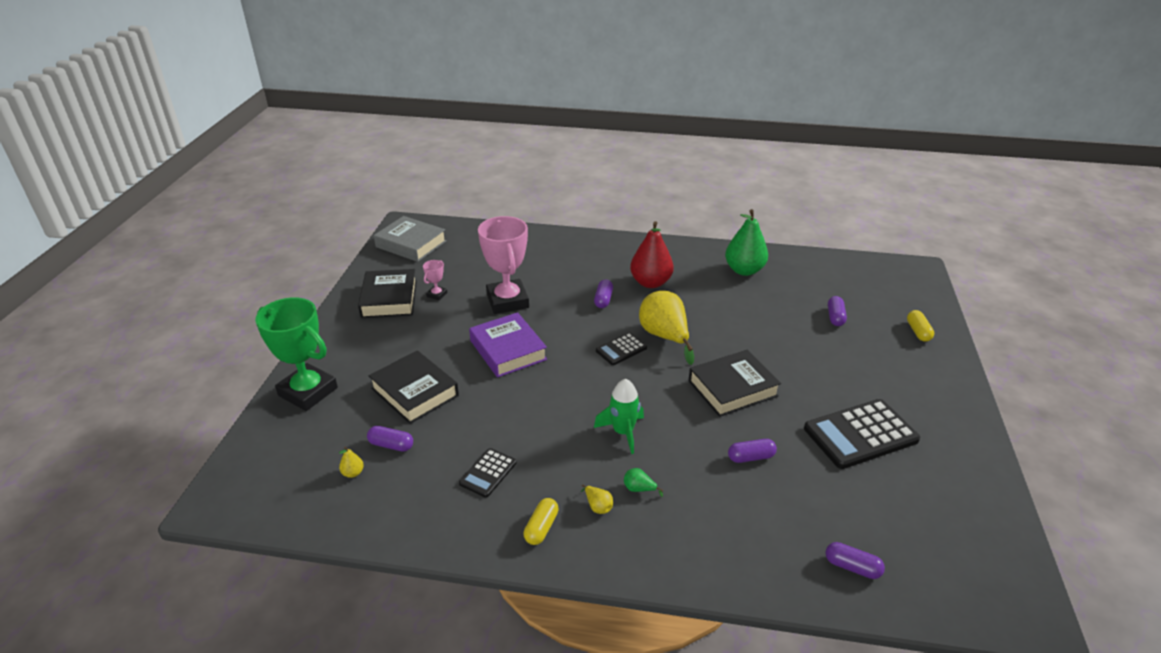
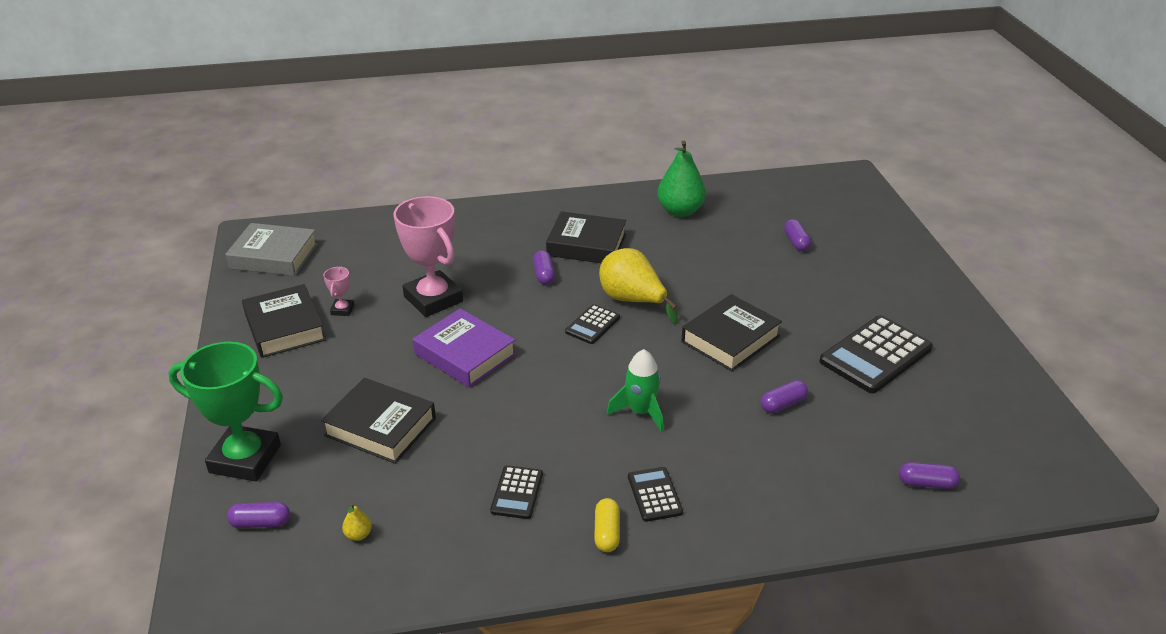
camera: 20 degrees left, 0 degrees up
purple capsule [367,426,413,451] -> purple capsule moved to [227,502,290,528]
yellow pear [581,484,613,514] -> black calculator [628,467,683,522]
green pear [624,468,663,497] -> none
red pear [630,221,674,288] -> black book [546,211,626,263]
yellow capsule [907,310,934,342] -> none

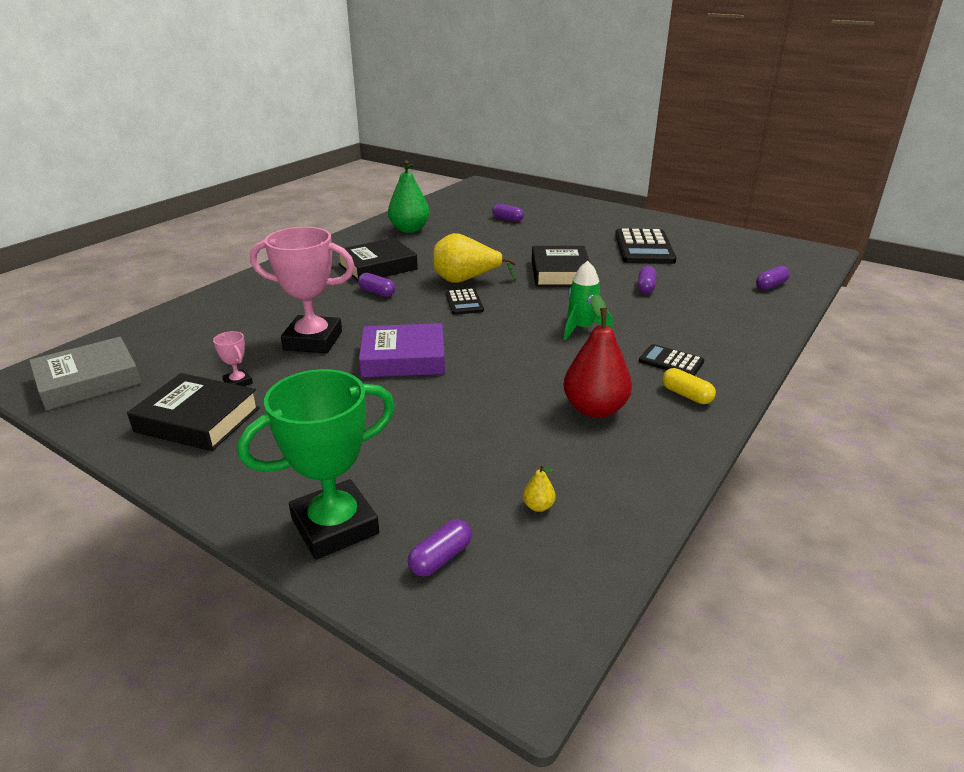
camera: 45 degrees left, 5 degrees down
black book [321,378,436,464] -> none
black calculator [490,465,543,519] -> red pear [564,294,632,418]

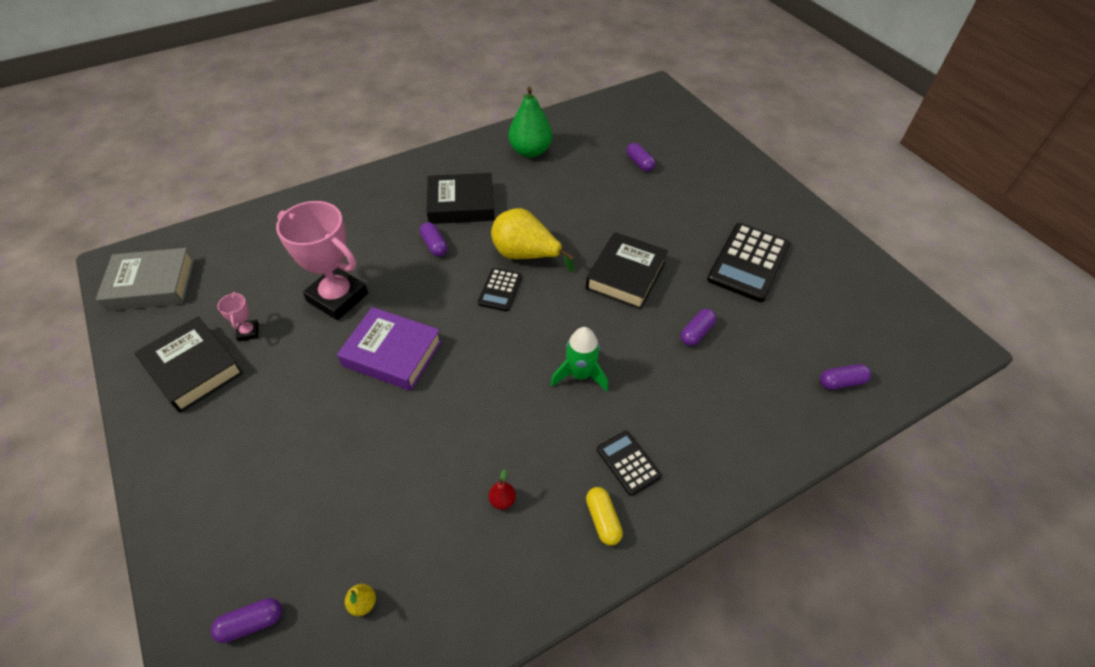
camera: 25 degrees right, 20 degrees up
green trophy [238,369,395,560] -> none
red pear [564,294,632,418] -> red pear [488,469,516,509], size x0.41

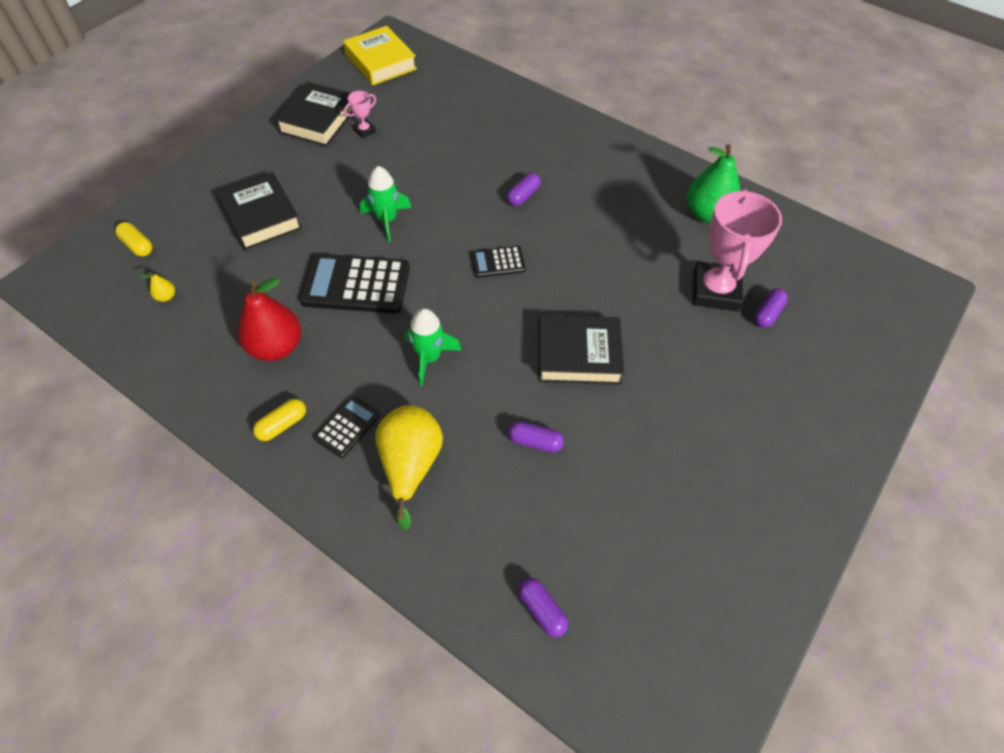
camera: 65 degrees right, 5 degrees up
grey book [96,248,194,311] -> yellow book [343,26,417,85]
purple capsule [211,598,282,643] -> yellow capsule [115,222,152,256]
pink trophy [276,201,368,320] -> pink trophy moved to [693,189,782,311]
purple book [337,307,442,391] -> green rocket [360,166,411,242]
black book [427,173,494,224] -> black book moved to [216,172,302,250]
red pear [488,469,516,509] -> red pear [238,277,301,361], size x2.45
yellow pear [491,208,574,272] -> yellow pear moved to [375,405,443,530]
black calculator [707,223,790,302] -> black calculator moved to [299,253,410,313]

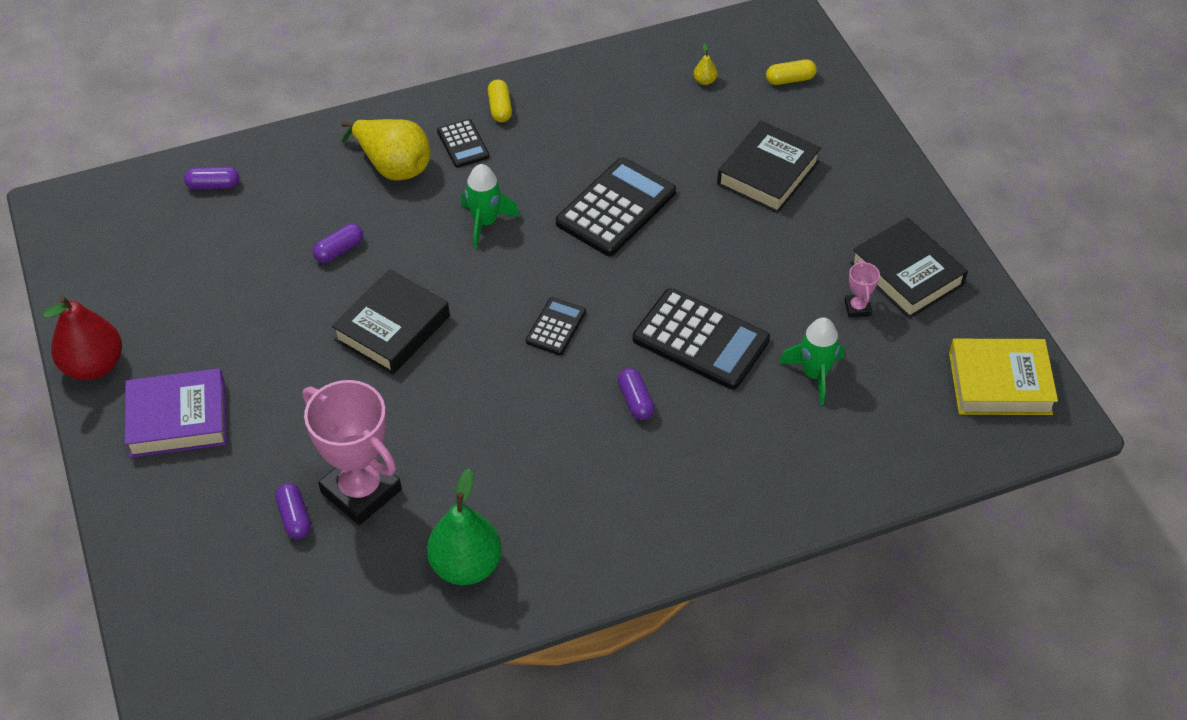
camera: 125 degrees right, 5 degrees down
black book [216,172,302,250] -> black book turned 60 degrees counterclockwise [717,121,821,213]
red pear [238,277,301,361] -> red pear moved to [42,296,122,380]
green rocket [360,166,411,242] -> green rocket moved to [779,317,845,405]
none -> purple book [125,368,227,458]
none -> black calculator [633,288,770,390]

